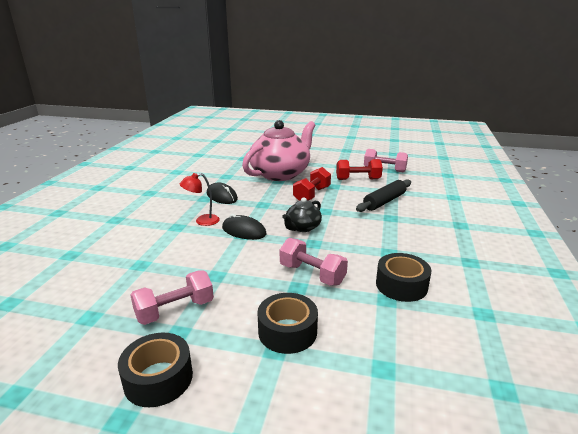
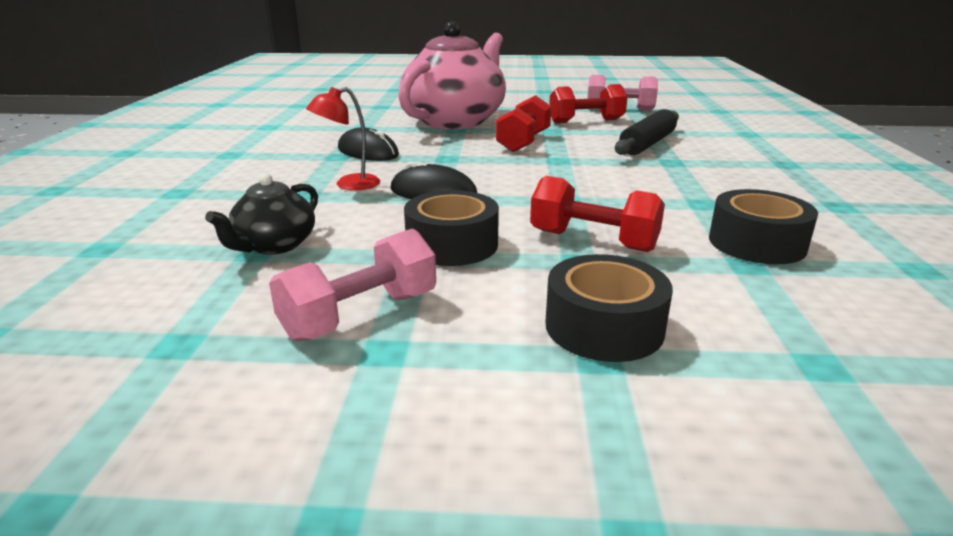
camera: 10 degrees left, 0 degrees up
black tape [118,333,193,407] -> black tape moved to [404,190,499,266]
pink dumbbell [280,238,348,286] -> red dumbbell [530,176,665,252]
black teapot [282,197,322,232] -> black teapot moved to [205,173,318,254]

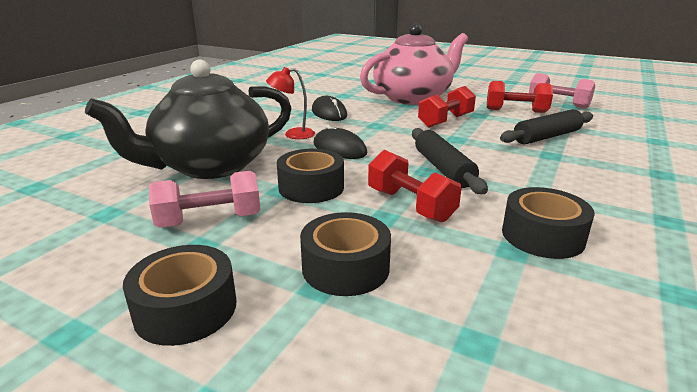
camera: 25 degrees right, 0 degrees up
black teapot [205,173,318,254] -> black teapot [85,60,292,179], size x2.17
none -> black tape [123,245,237,346]
none -> black rolling pin [412,128,488,194]

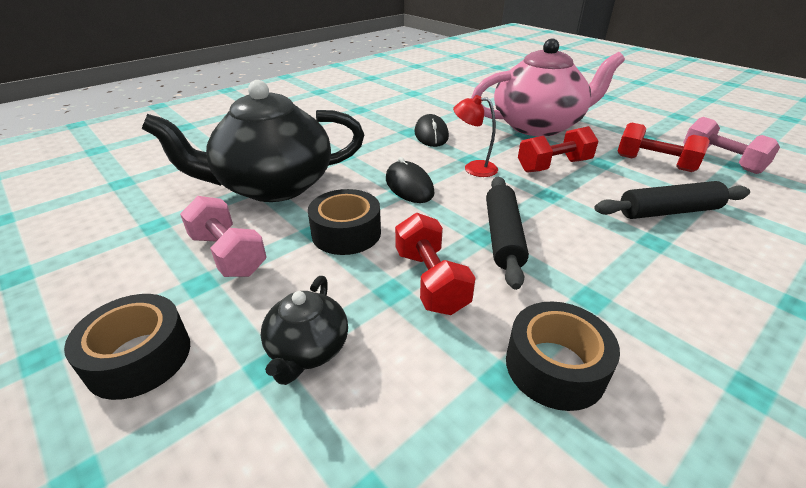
camera: 20 degrees right, 10 degrees up
pink dumbbell [149,171,260,228] -> pink dumbbell turned 45 degrees clockwise [180,196,267,277]
red lamp [266,67,315,139] -> red lamp moved to [453,95,498,177]
black tape [300,212,391,296] -> black teapot [261,276,348,385]

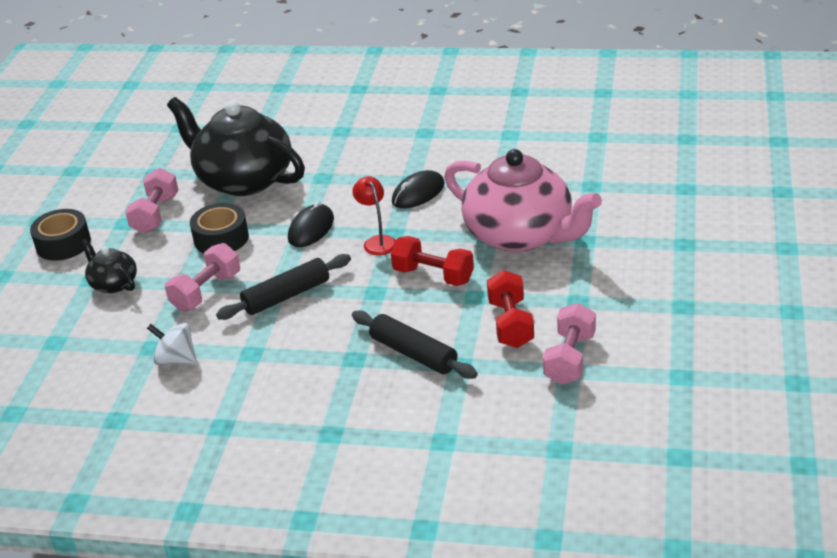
camera: 55 degrees right, 0 degrees up
black teapot [261,276,348,385] -> black teapot turned 75 degrees clockwise [81,239,137,293]
red dumbbell [395,213,476,315] -> pink dumbbell [165,243,240,311]
black tape [506,301,620,411] -> white spinning top [147,323,197,365]

